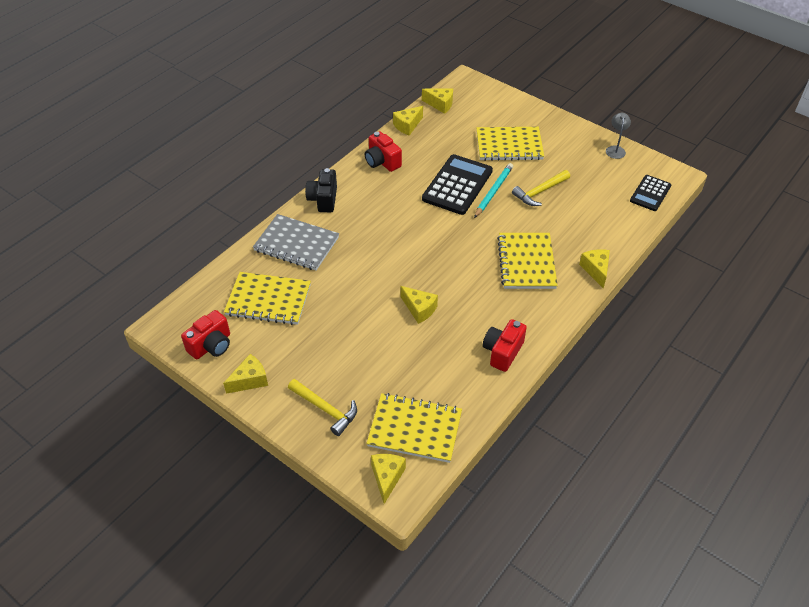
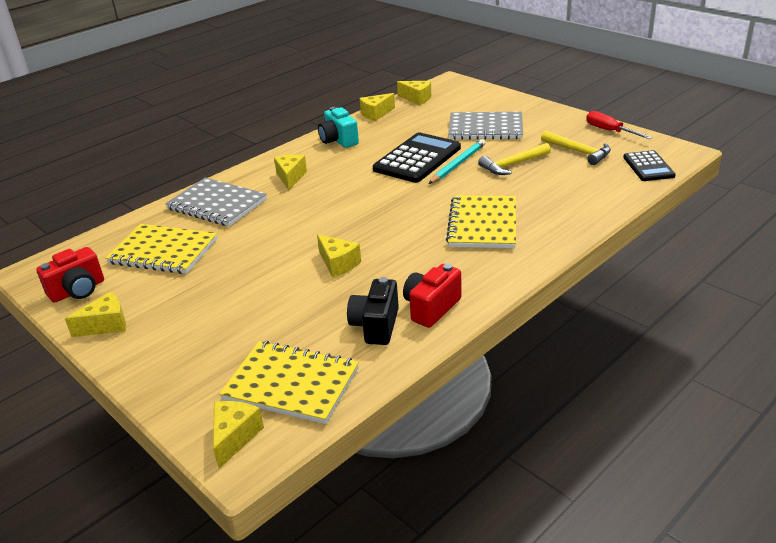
camera: 10 degrees right, 15 degrees down
yellow hammer [288,379,357,436] -> yellow hammer moved to [541,131,611,165]
black camera [305,168,337,212] -> black camera moved to [347,277,399,345]
red camera [365,131,402,172] -> turquoise camera [318,107,359,148]
yellow notebook [476,127,544,161] -> grey notebook [448,112,523,140]
yellow cheese [579,249,610,288] -> yellow cheese moved to [274,155,307,190]
grey lamp [606,113,631,159] -> red screwdriver [586,111,652,139]
black calculator [630,175,671,211] -> black calculator turned 45 degrees counterclockwise [623,150,676,181]

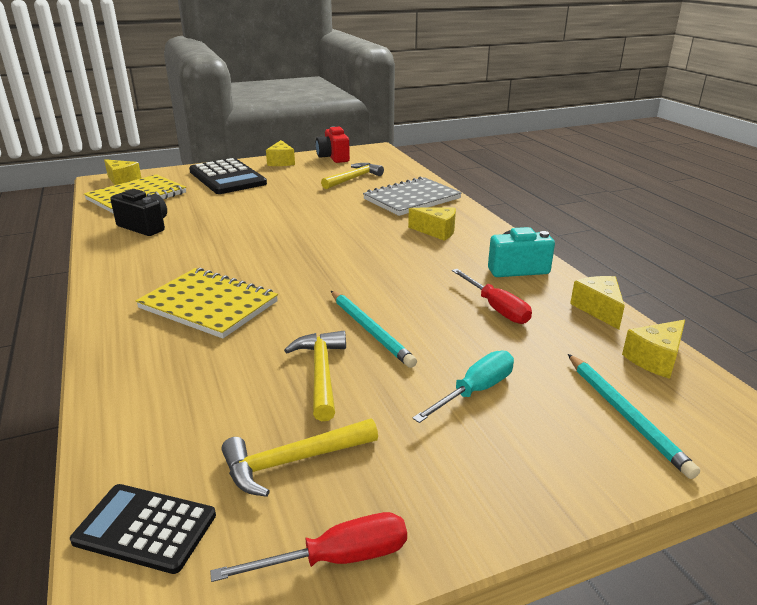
camera: 110 degrees right, 5 degrees down
yellow notebook [105,224,217,274] -> yellow hammer [321,163,384,189]
yellow cheese [317,234,361,277] -> none
black calculator [373,132,461,183] -> black calculator moved to [189,158,267,194]
red camera [403,263,462,328] -> none
grey notebook [448,112,523,140] -> turquoise screwdriver [412,350,514,423]
none -> red screwdriver [452,269,532,324]
none -> turquoise pencil [568,354,700,479]

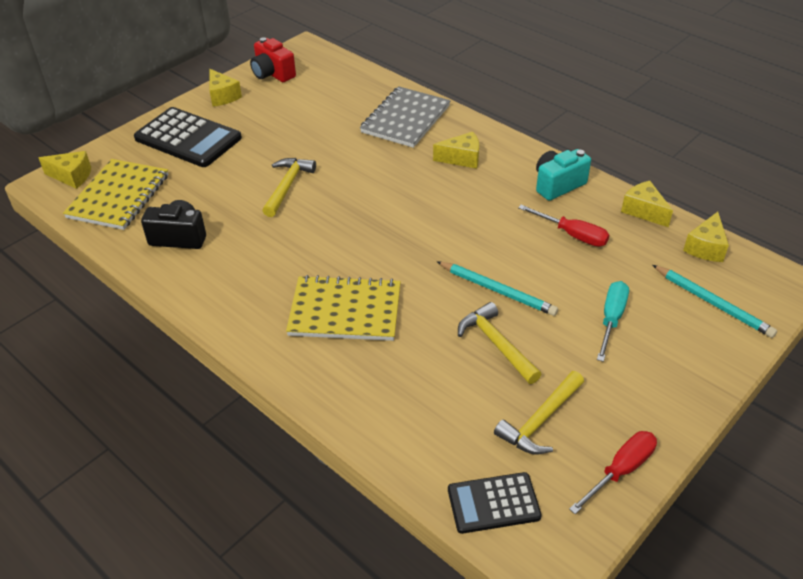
camera: 25 degrees left, 15 degrees up
yellow hammer [321,163,384,189] -> yellow hammer moved to [262,158,316,217]

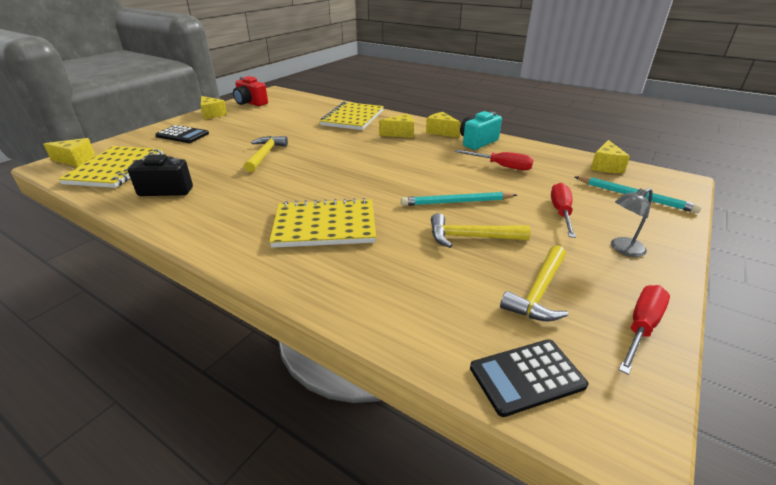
camera: 10 degrees left, 10 degrees down
black calculator [134,107,242,167] -> black calculator [155,125,209,143], size x0.59
grey notebook [360,86,451,148] -> yellow notebook [320,102,384,130]
turquoise pencil [436,261,558,316] -> turquoise pencil turned 150 degrees clockwise [401,192,517,206]
yellow hammer [458,302,541,384] -> yellow hammer turned 45 degrees counterclockwise [431,213,531,248]
turquoise screwdriver [597,281,629,362] -> red screwdriver [551,183,576,238]
yellow cheese [621,181,673,227] -> yellow cheese moved to [426,112,461,138]
none -> grey lamp [611,188,653,257]

